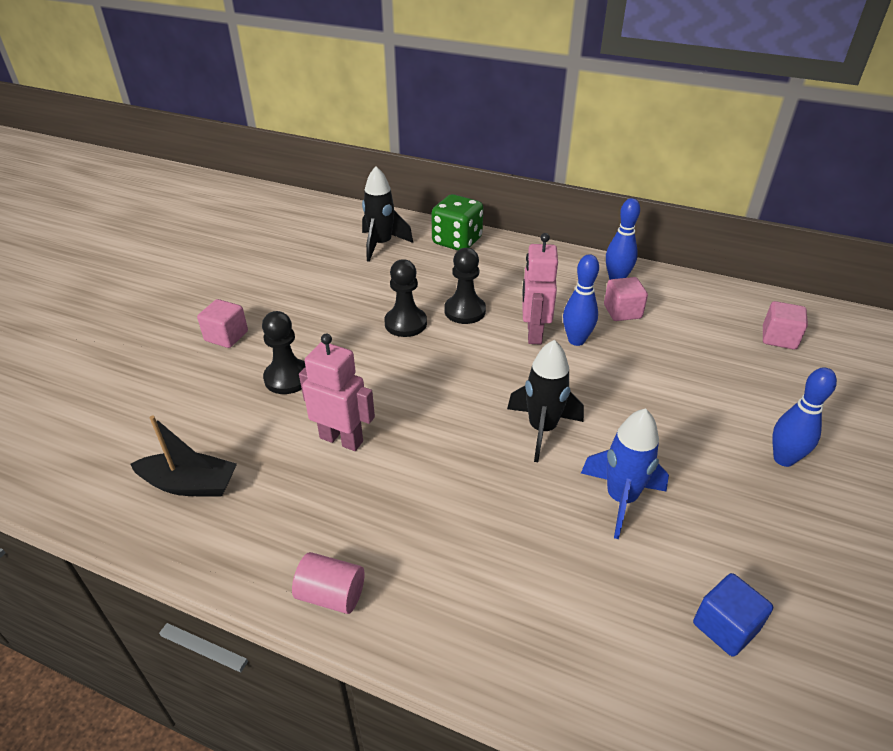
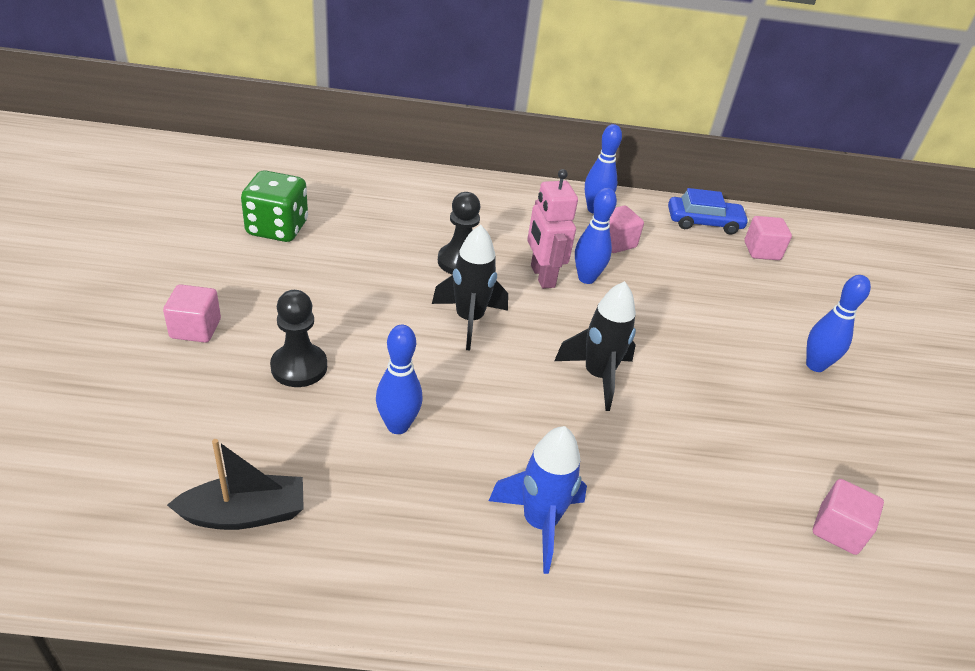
camera: 25 degrees left, 0 degrees up
pink cylinder [292,552,364,614] -> none
pink robot [299,334,375,451] -> blue bowling pin [376,325,423,434]
black rocket [362,166,413,262] -> black rocket moved to [432,225,508,351]
black pawn [384,259,427,337] -> none
green dice [431,194,483,250] -> green dice moved to [241,170,308,242]
blue rocket [581,408,669,539] -> blue rocket moved to [489,426,587,574]
blue cube [693,573,773,657] -> pink cube [813,479,884,555]
none -> blue car [668,188,749,234]

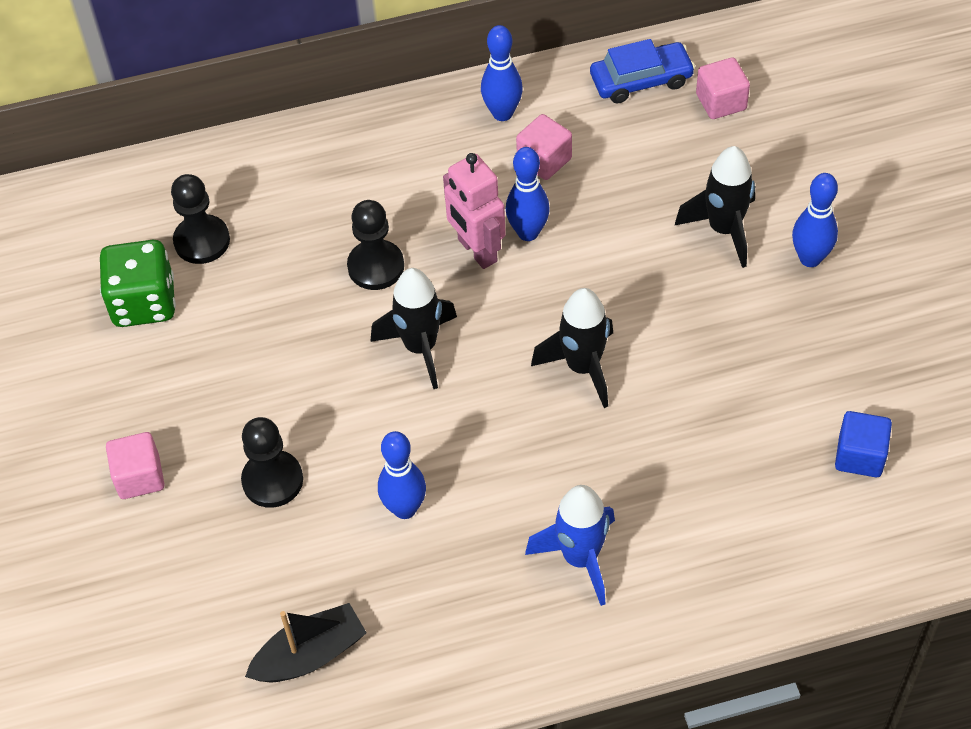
camera: 10 degrees left, 15 degrees up
pink cube [813,479,884,555] -> blue cube [835,411,892,477]
none -> black pawn [171,174,230,264]
none -> black rocket [675,146,755,268]

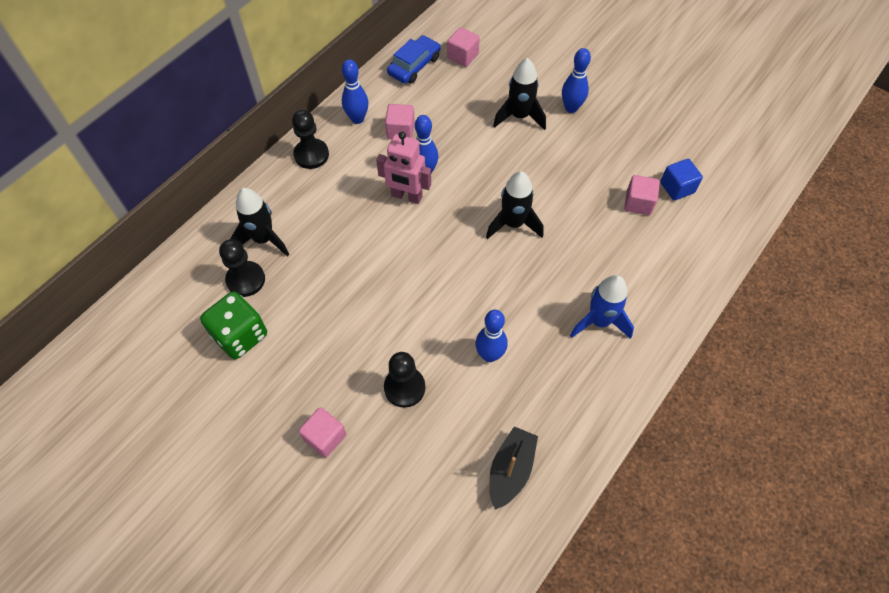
camera: 40 degrees left, 5 degrees up
black pawn [347,200,404,290] -> black pawn moved to [292,110,329,169]
black rocket [370,268,457,389] -> black rocket moved to [230,188,289,257]
none -> pink cube [624,175,660,215]

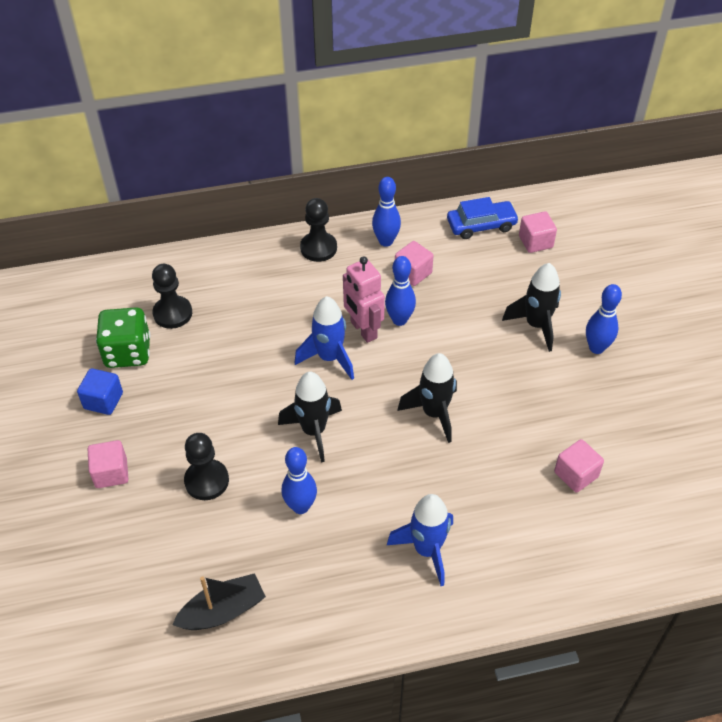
camera: 40 degrees right, 10 degrees down
black rocket [230,188,289,257] -> black rocket moved to [278,372,342,463]
blue cube [661,159,703,200] -> blue cube moved to [77,368,123,415]
none -> blue rocket [294,296,354,380]

